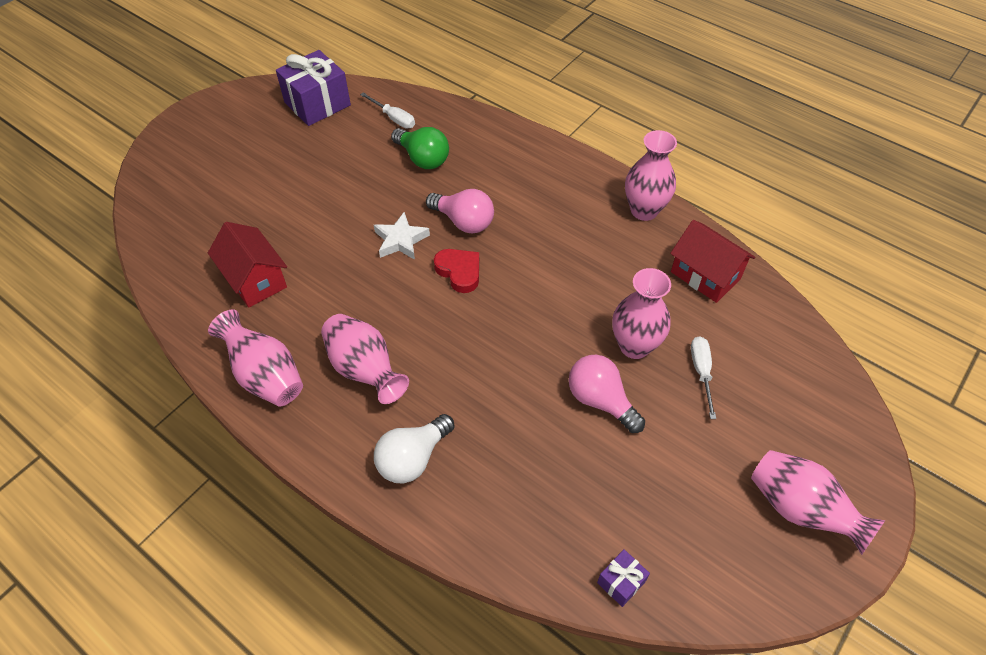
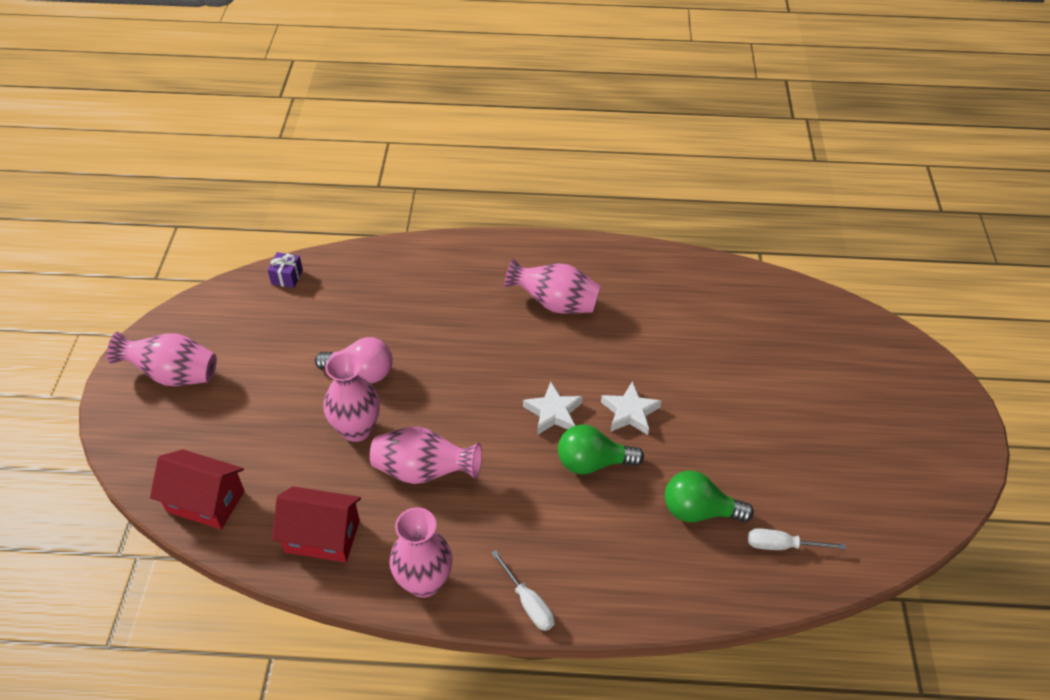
camera: 145 degrees right, 5 degrees down
red house [208,222,287,308] -> red house moved to [150,449,245,530]
pink vase [208,309,303,407] -> pink vase moved to [370,427,482,484]
purple gift [276,50,351,126] -> none
white light bulb [374,414,454,483] -> none
pink light bulb [426,189,494,233] -> green light bulb [558,425,644,474]
red heart [434,249,479,293] -> white star [523,382,583,434]
white screwdriver [691,336,716,419] -> white screwdriver moved to [491,550,554,631]

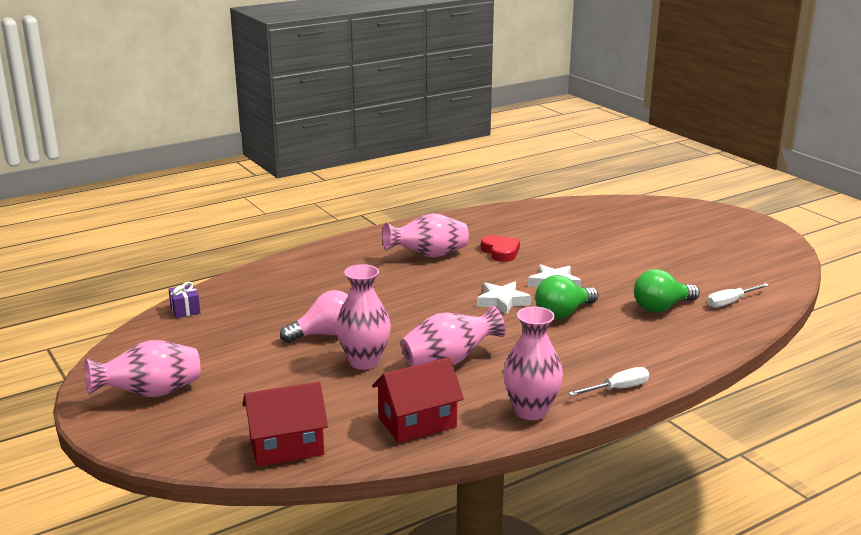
camera: 35 degrees left, 25 degrees down
white screwdriver [491,550,554,631] -> white screwdriver turned 45 degrees counterclockwise [568,367,649,396]
none -> red heart [481,235,520,262]

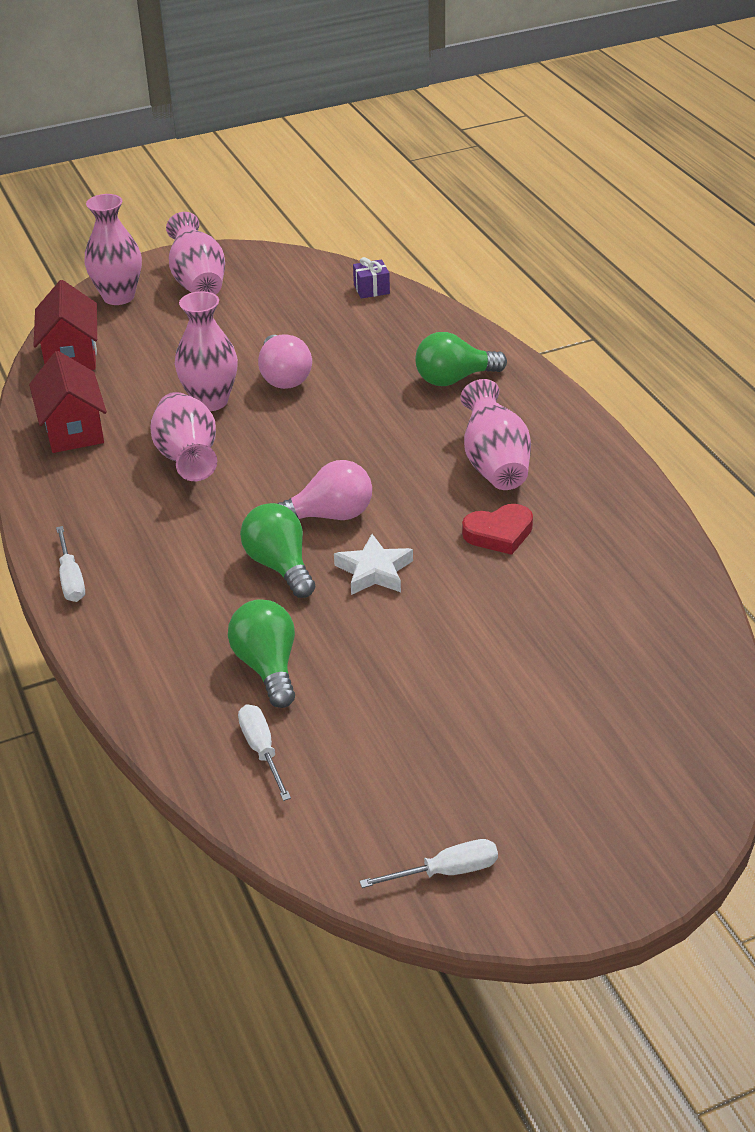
camera: 100 degrees right, 15 degrees up
white star [477,282,531,315] -> pink light bulb [278,460,372,520]
pink vase [503,306,563,420] -> pink vase moved to [84,194,142,305]
none -> white screwdriver [360,839,498,888]
none -> green light bulb [415,332,507,386]

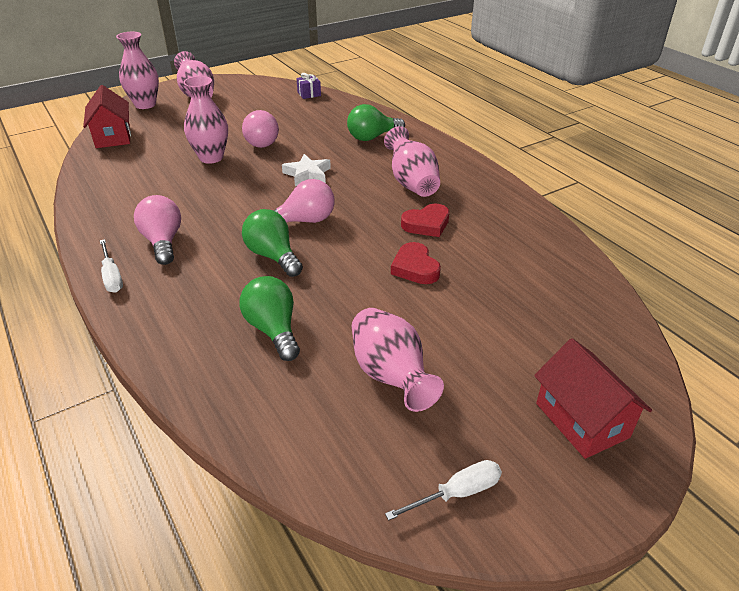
camera: 10 degrees left, 0 degrees up
red house [29,351,107,453] -> red house moved to [534,338,652,459]
pink vase [150,392,217,481] -> pink vase moved to [352,308,444,412]
white screwdriver [238,704,291,801] -> none
white star [334,534,413,595] -> white star moved to [282,154,331,186]
none -> pink light bulb [134,195,181,265]
none -> red heart [391,242,441,284]

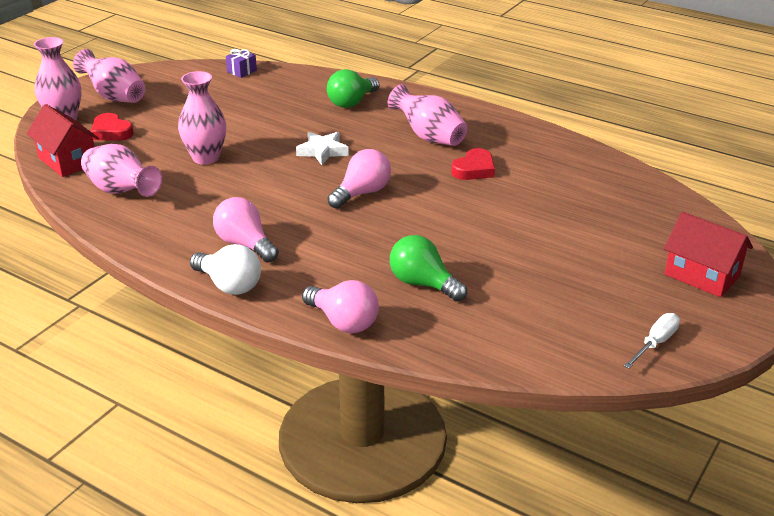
camera: 25 degrees left, 5 degrees down
white screwdriver [100,239,123,293] -> white light bulb [190,244,261,295]
pink light bulb [242,110,279,148] -> pink light bulb moved to [302,280,379,333]
green light bulb [242,209,303,277] -> none
pink vase [352,308,444,412] -> pink vase moved to [81,144,162,197]
red heart [391,242,441,284] -> red heart moved to [91,113,134,141]

